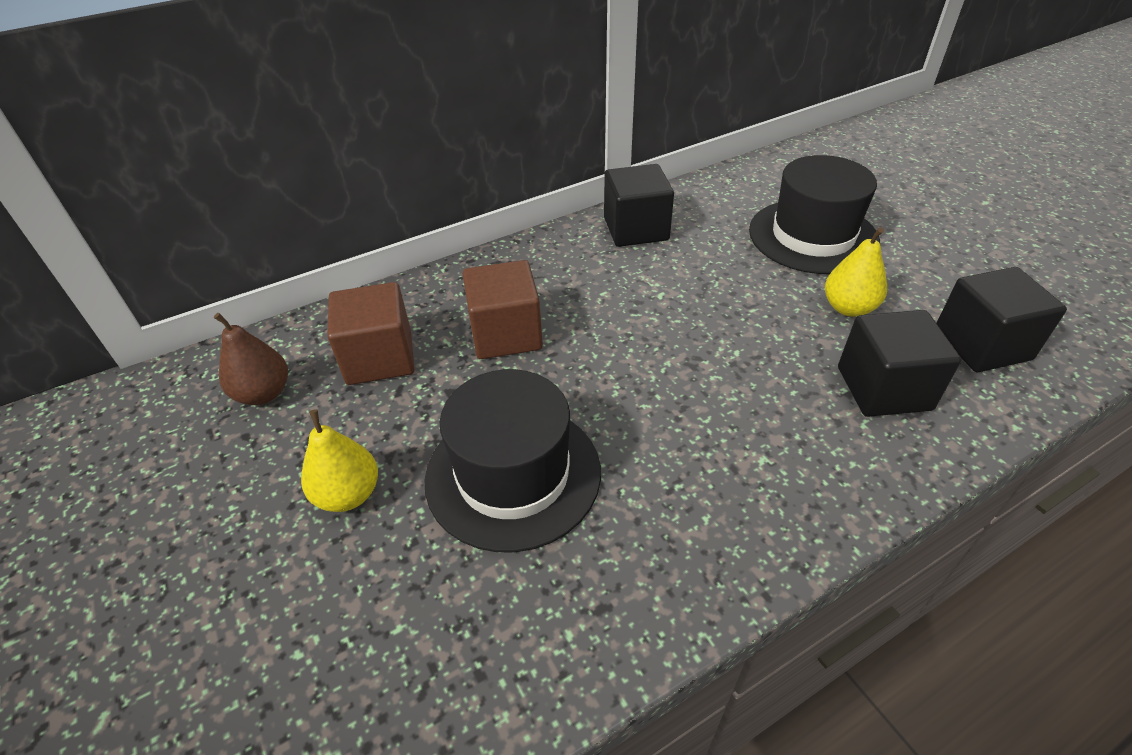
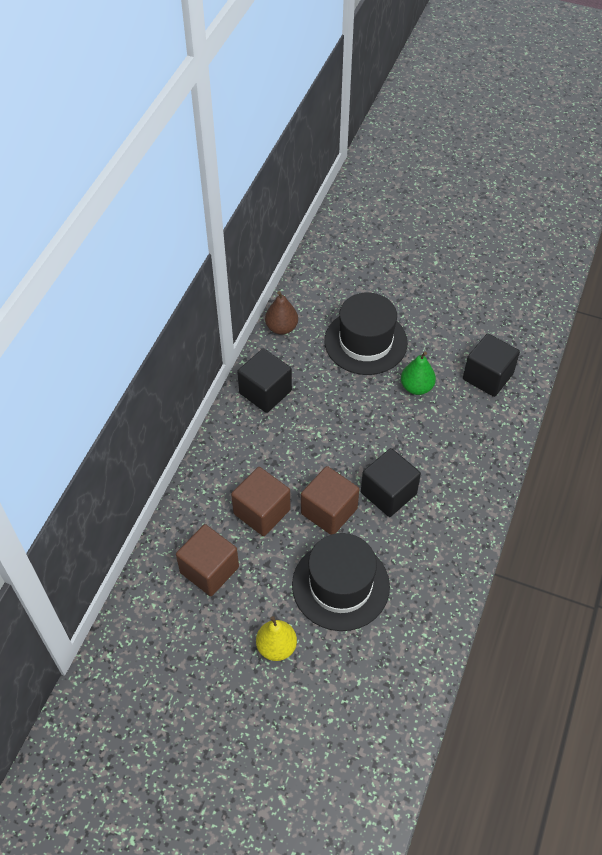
camera: 40 degrees left, 10 degrees up
brown pear [214,313,288,405] -> brown pear moved to [265,291,298,335]
yellow pear [825,227,887,317] -> green pear [401,352,436,395]
black cube [838,310,962,417] -> black cube moved to [361,448,421,517]
none -> brown cube [301,466,359,535]

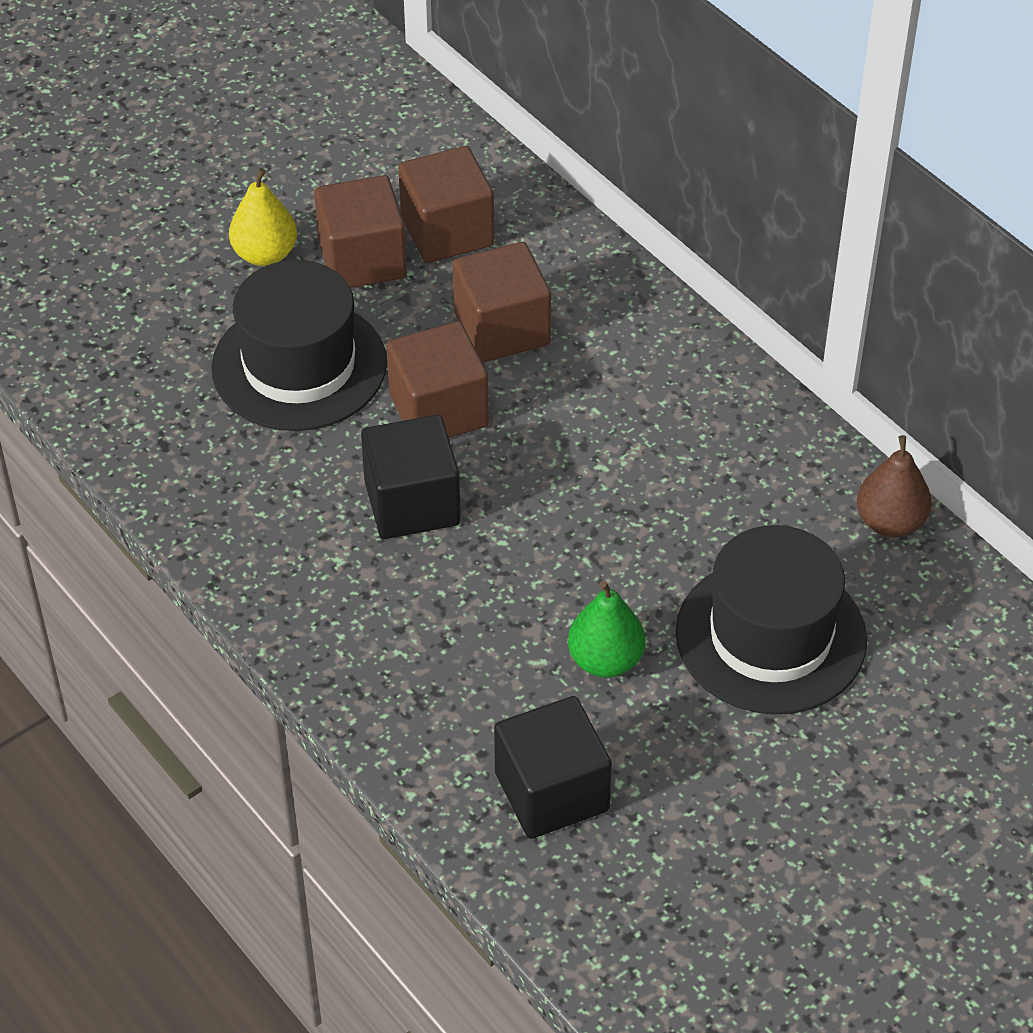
camera: 120 degrees right, 5 degrees down
black cube [237,349,292,413] -> none
none -> brown cube [314,175,407,288]

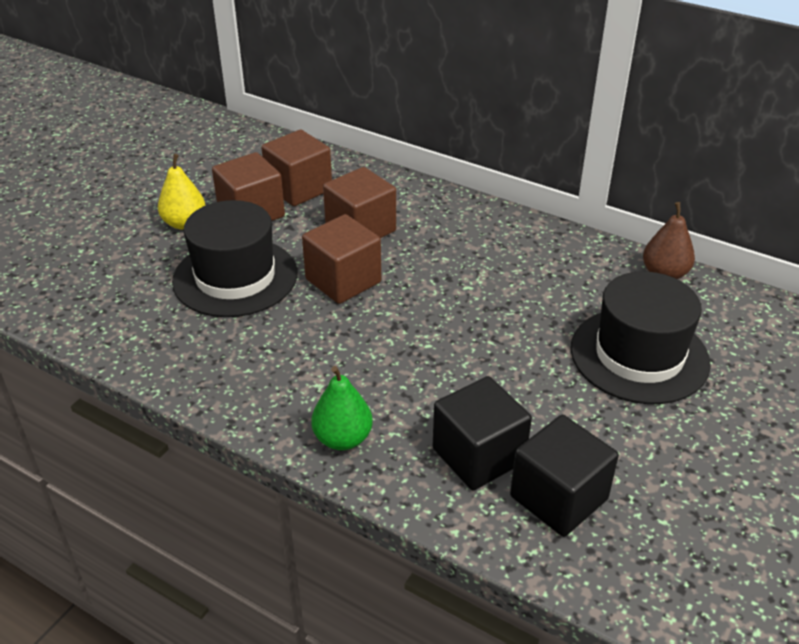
camera: 20 degrees left, 10 degrees down
black cube [361,415,461,539] -> black cube moved to [433,376,532,490]
green pear [568,581,645,678] -> green pear moved to [311,366,373,450]

